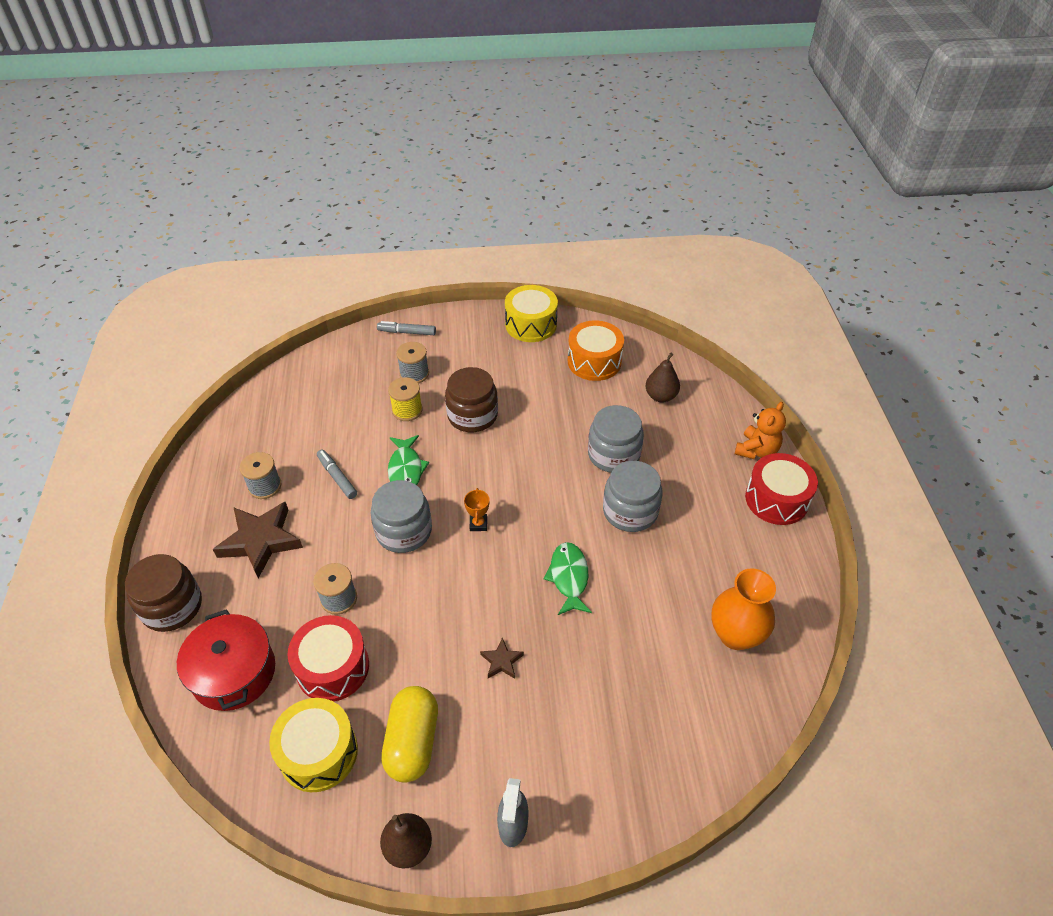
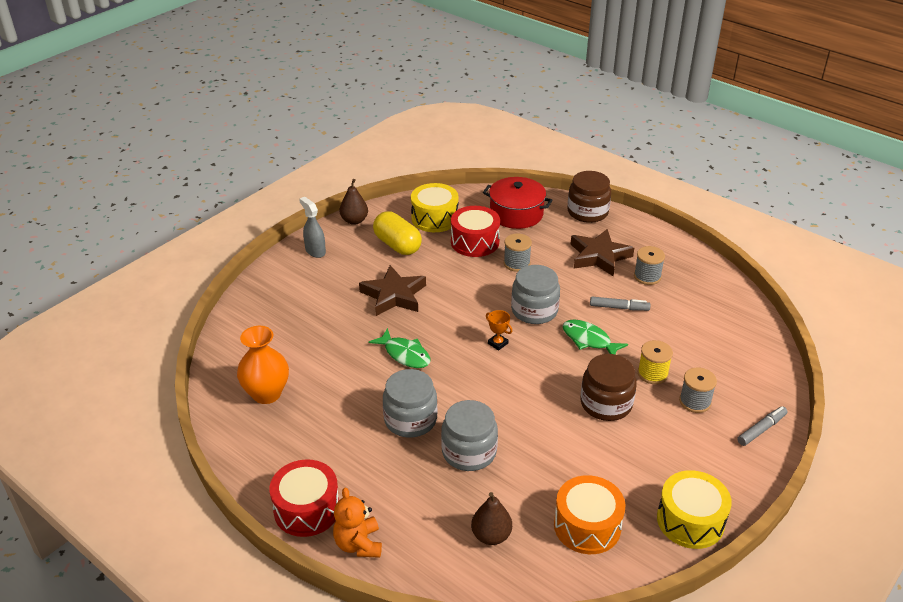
camera: 135 degrees right, 10 degrees down
brown star [480,638,524,679] -> brown star [359,265,426,316], size x2.14

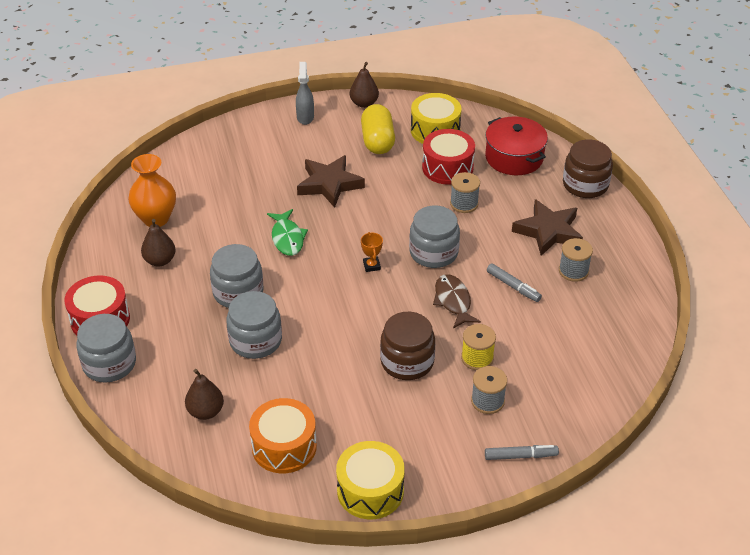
camera: 35 degrees right, 5 degrees up
orange teddy bear [333,487,382,558] -> grey jar [76,314,136,383]
green fish [562,320,628,355] -> brown fish [433,274,481,329]
none -> brown pear [141,219,176,267]

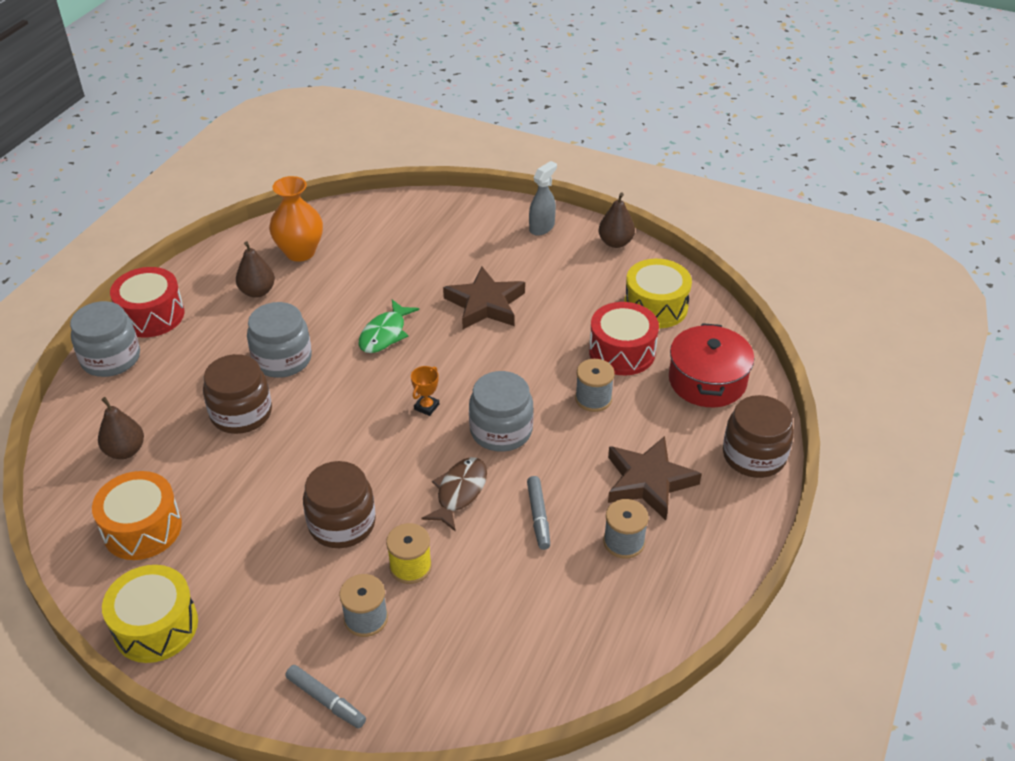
camera: 40 degrees right, 0 degrees up
grey jar [227,291,282,359] -> brown jar [203,354,272,434]
yellow capsule [361,104,395,154] -> none

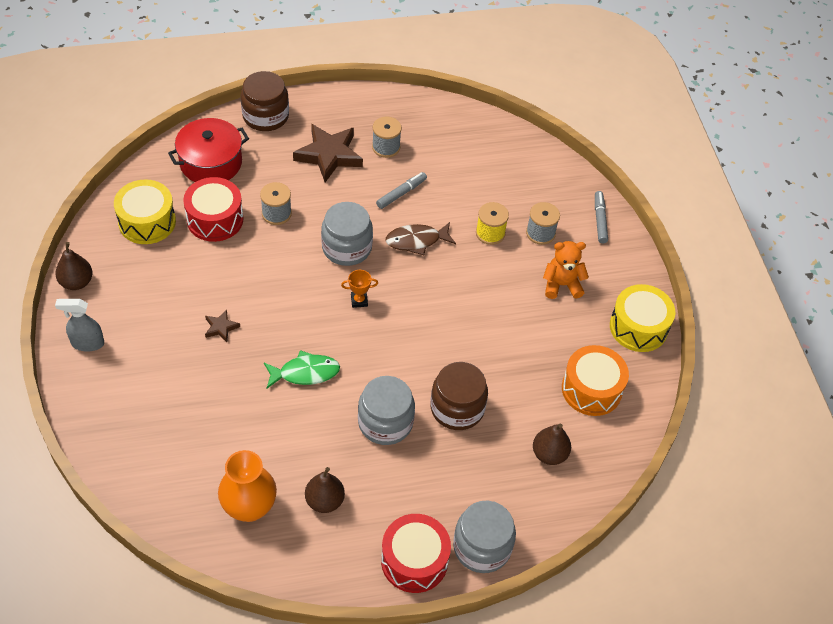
camera: 130 degrees left, 10 degrees up
brown jar [303,461,376,548] -> none
brown star [443,266,525,329] -> brown star [205,309,240,342], size x0.47
none -> orange teddy bear [543,241,589,299]

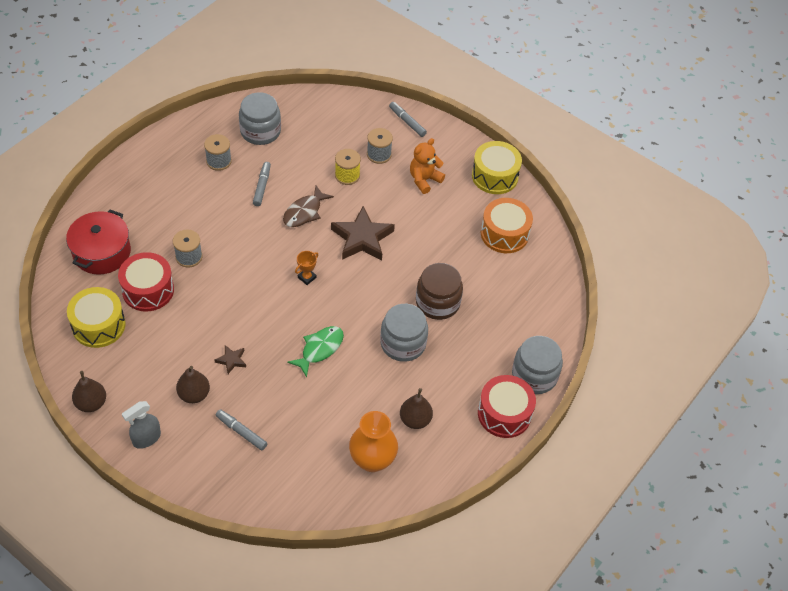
camera: 40 degrees left, 0 degrees up
brown jar [241,71,289,131] -> none
brown star [293,124,363,182] -> brown star moved to [331,206,395,261]
grey jar [321,202,373,266] -> grey jar moved to [239,92,281,145]
brown pear [533,424,571,465] -> brown pear moved to [176,366,210,403]
none -> grey marker [216,409,267,450]

